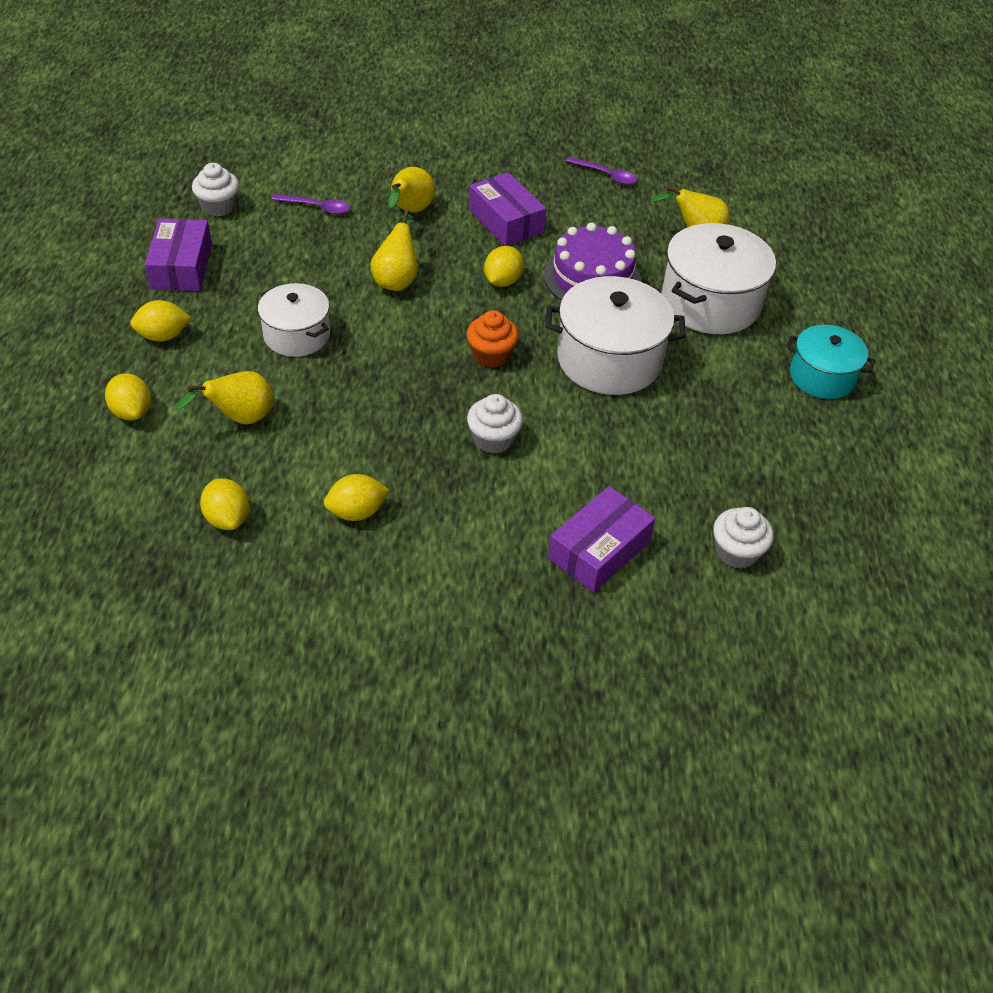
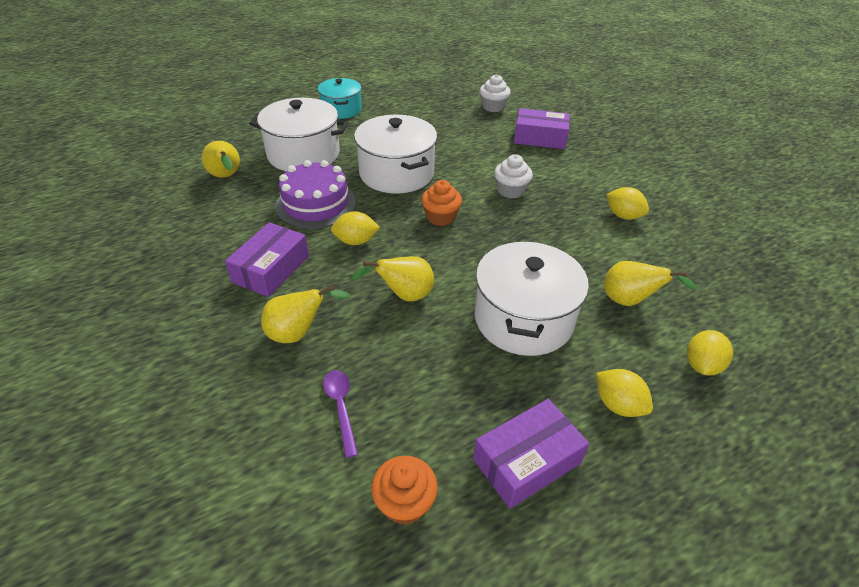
camera: 120 degrees left, 5 degrees down
white cupcake [192,163,239,217] -> orange cupcake [371,456,438,525]
yellow lemon [200,478,249,530] -> none
white pot [258,283,330,357] -> white pot [475,241,589,356], size x1.60
purple spoon [566,156,637,185] -> none

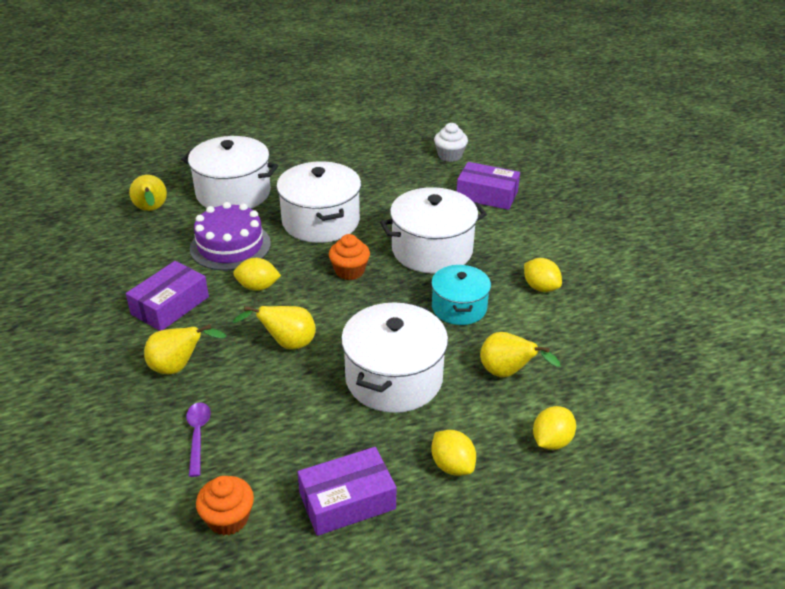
camera: 10 degrees right, 5 degrees down
turquoise pot [318,78,362,119] -> turquoise pot moved to [431,265,491,325]
white cupcake [494,154,533,199] -> white pot [380,187,487,274]

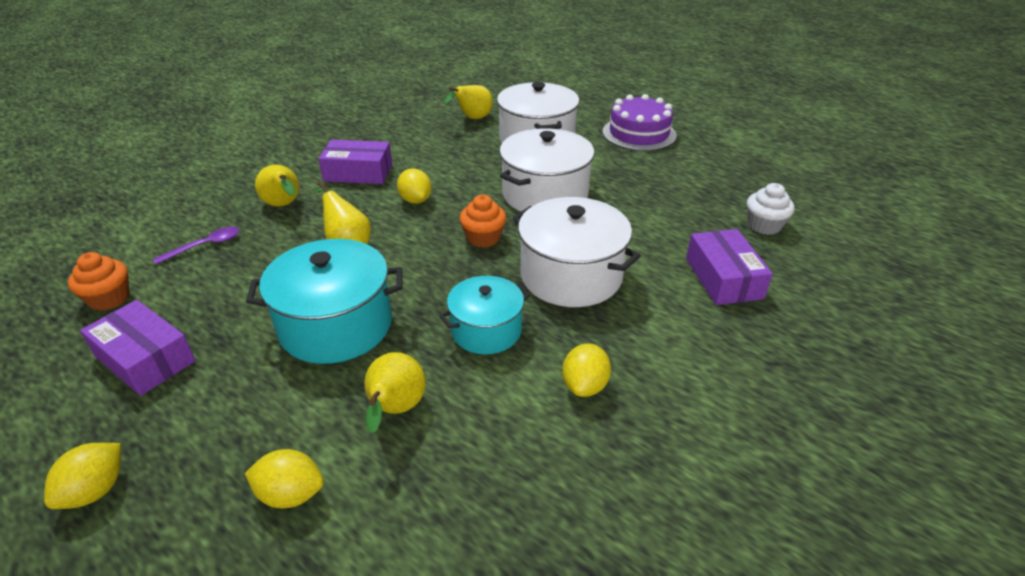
camera: 60 degrees right, 0 degrees up
purple cake [190,202,271,271] -> purple cake moved to [602,94,676,151]
white pot [341,302,448,413] -> turquoise pot [246,239,403,364]
yellow lemon [431,430,476,476] -> yellow lemon moved to [44,443,121,509]

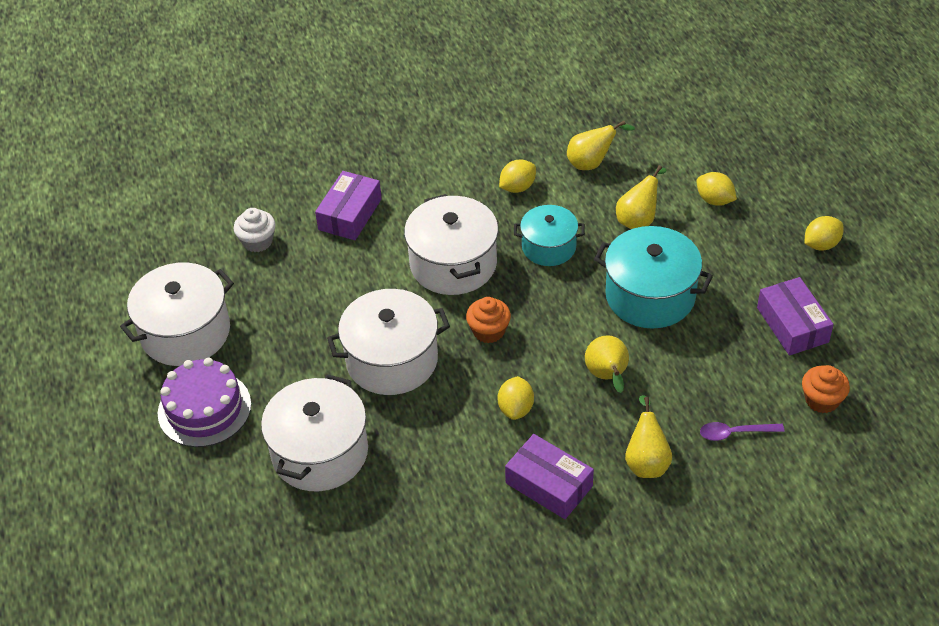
camera: 145 degrees left, 10 degrees up
yellow pear [444,85,493,119] -> yellow pear moved to [567,121,635,170]
none -> white pot [120,263,234,366]

